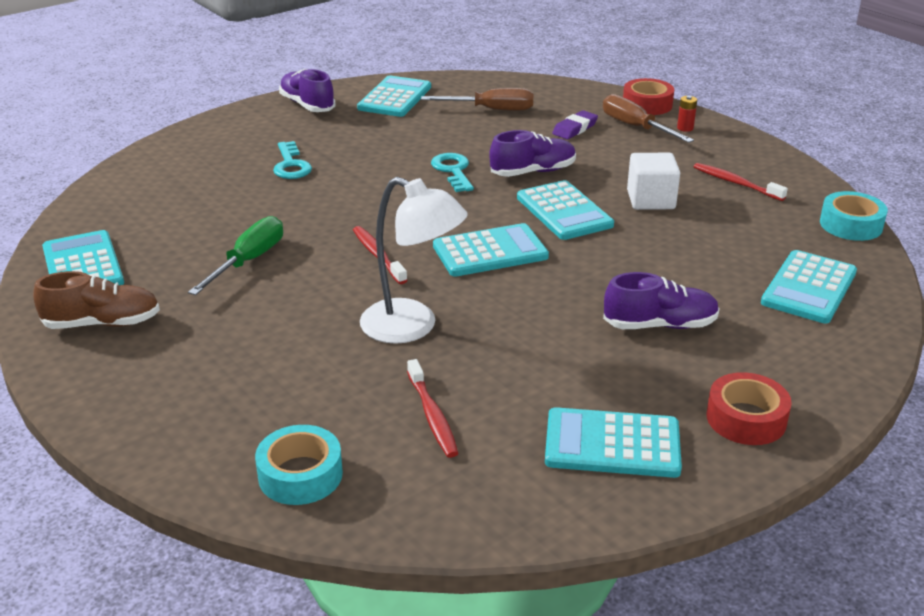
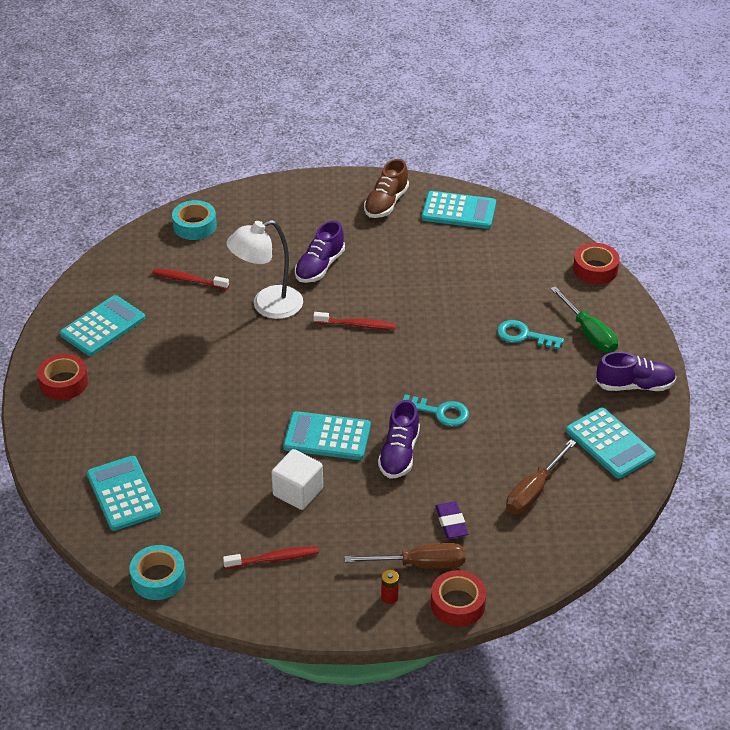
camera: 125 degrees right, 10 degrees up
green screwdriver [188,216,283,295] -> green screwdriver moved to [550,286,618,353]
turquoise calculator [433,223,549,277] -> none
purple shoe [603,272,720,329] -> purple shoe moved to [295,221,345,283]
none -> red tape [573,243,620,284]

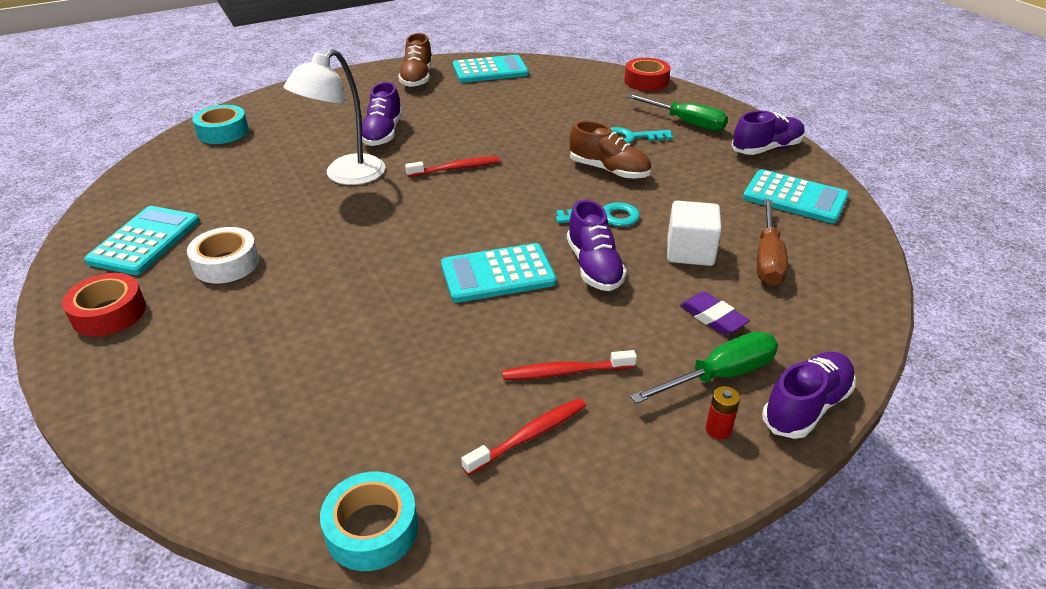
camera: 25 degrees left, 5 degrees down
turquoise calculator [87,456,161,531] -> none
red toothbrush [152,268,229,289] -> red toothbrush moved to [502,350,637,380]
white cube [271,449,323,510] -> white cube moved to [667,201,722,266]
brown screwdriver [345,543,465,569] -> green screwdriver [630,332,778,404]
red tape [431,570,486,627] -> purple shoe [762,352,856,439]
none -> white tape [187,227,259,283]
none -> brown shoe [570,121,651,179]

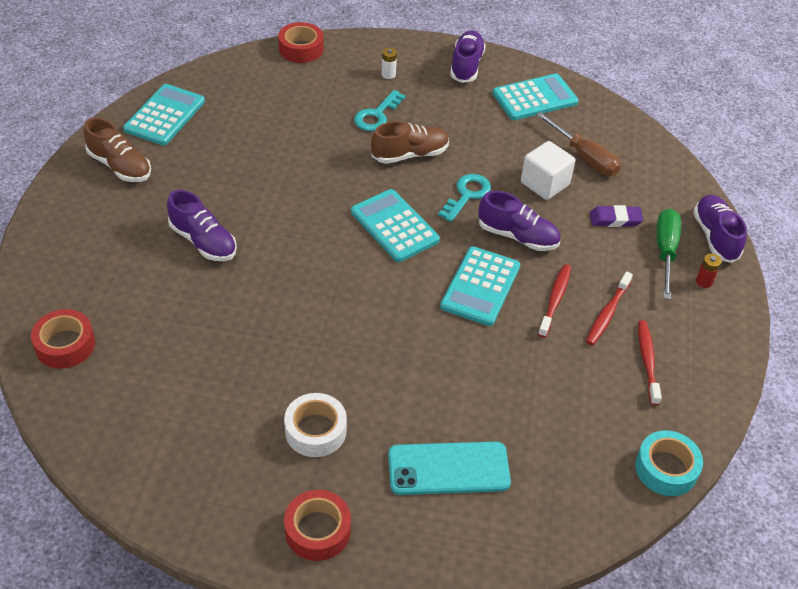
camera: 55 degrees left, 10 degrees up
turquoise calculator [84,206,200,275] -> turquoise calculator moved to [351,189,440,262]
turquoise tape [192,105,249,144] -> red tape [31,309,95,369]
white lamp [284,49,385,185] -> none
red toothbrush [405,156,500,177] -> red toothbrush moved to [538,264,571,338]
green screwdriver [626,94,728,131] -> white battery [382,48,397,79]
none -> turquoise phone [388,442,511,495]

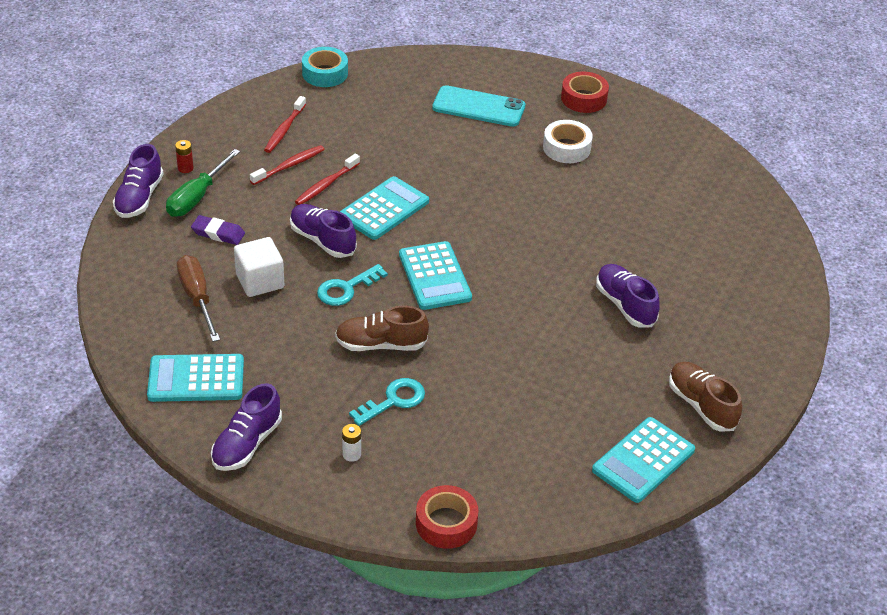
camera: 160 degrees left, 5 degrees down
red tape [31,309,95,369] -> none

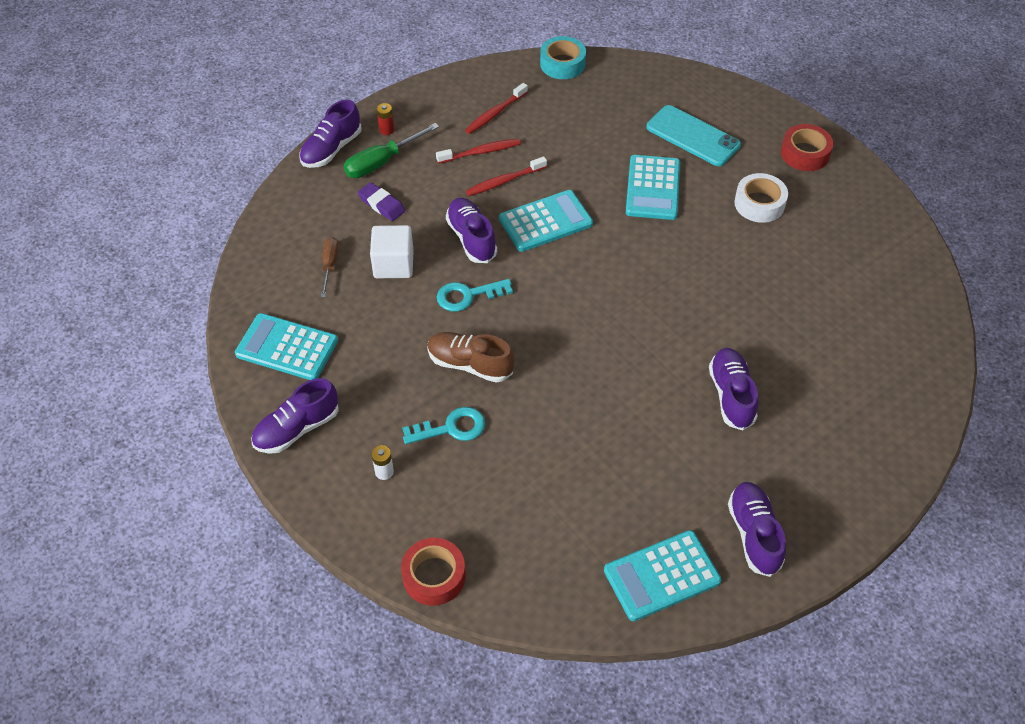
camera: 25 degrees right, 10 degrees up
brown screwdriver [177,255,220,342] -> brown screwdriver [321,237,339,297], size x0.63
turquoise calculator [399,241,472,310] -> turquoise calculator moved to [626,155,680,220]
brown shoe [669,362,742,432] -> purple shoe [728,482,786,577]

